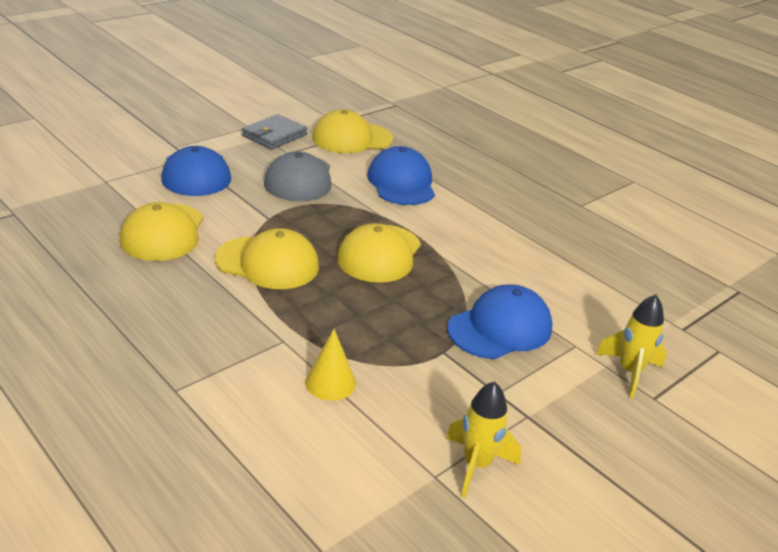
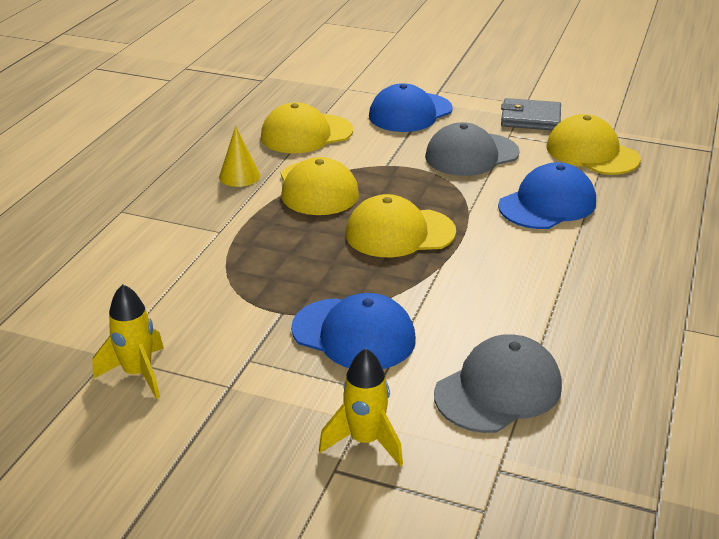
camera: 65 degrees right, 0 degrees up
yellow cone [305,329,356,401] -> yellow cone moved to [219,126,260,187]
none -> grey cap [434,334,562,433]

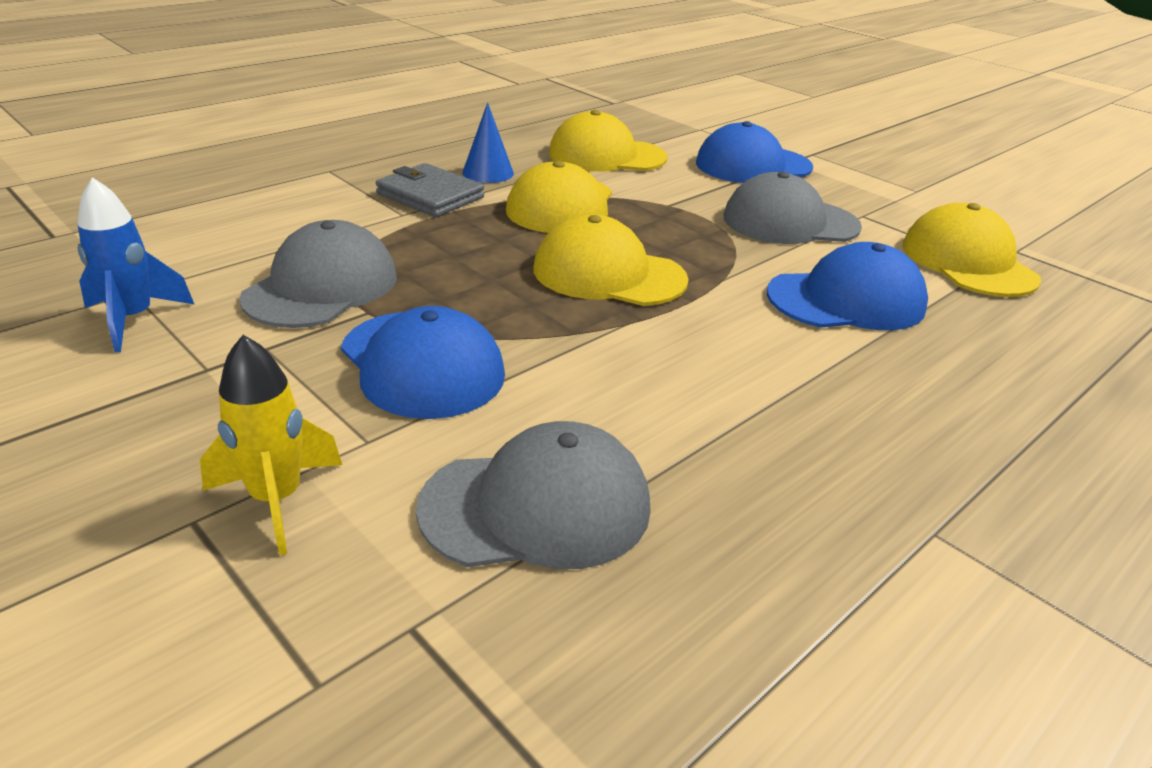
camera: 25 degrees right, 0 degrees up
yellow rocket [93,284,164,399] -> blue rocket [77,177,195,352]
yellow cone [219,126,260,187] -> blue cone [462,102,514,183]
grey wallet [501,98,561,131] -> grey wallet moved to [376,163,484,217]
none -> grey cap [239,220,397,328]

